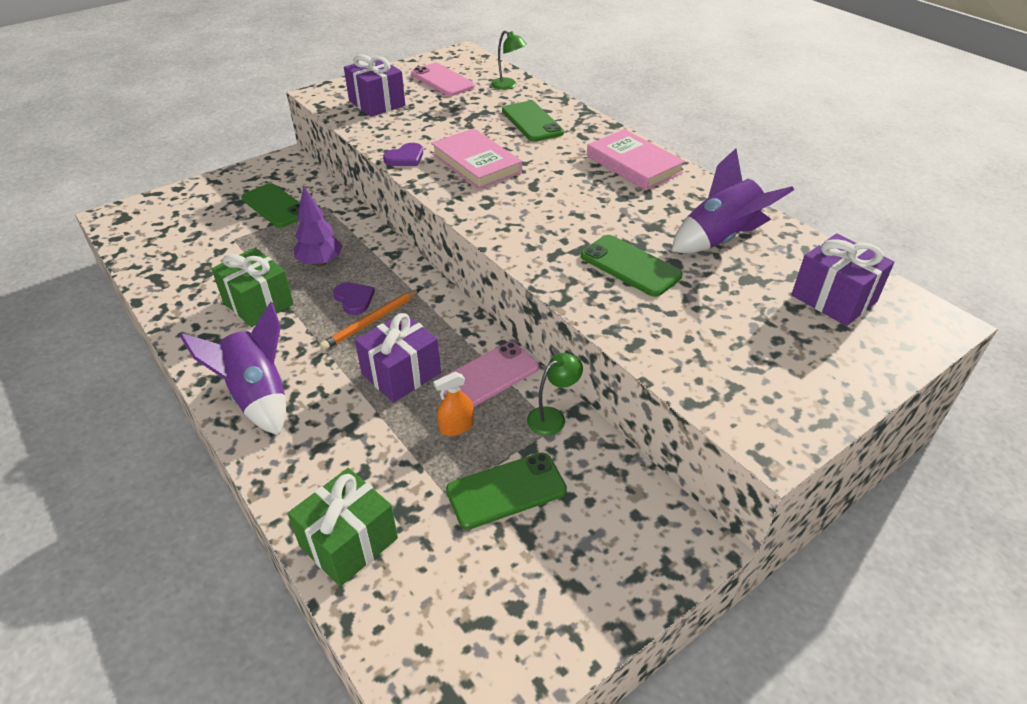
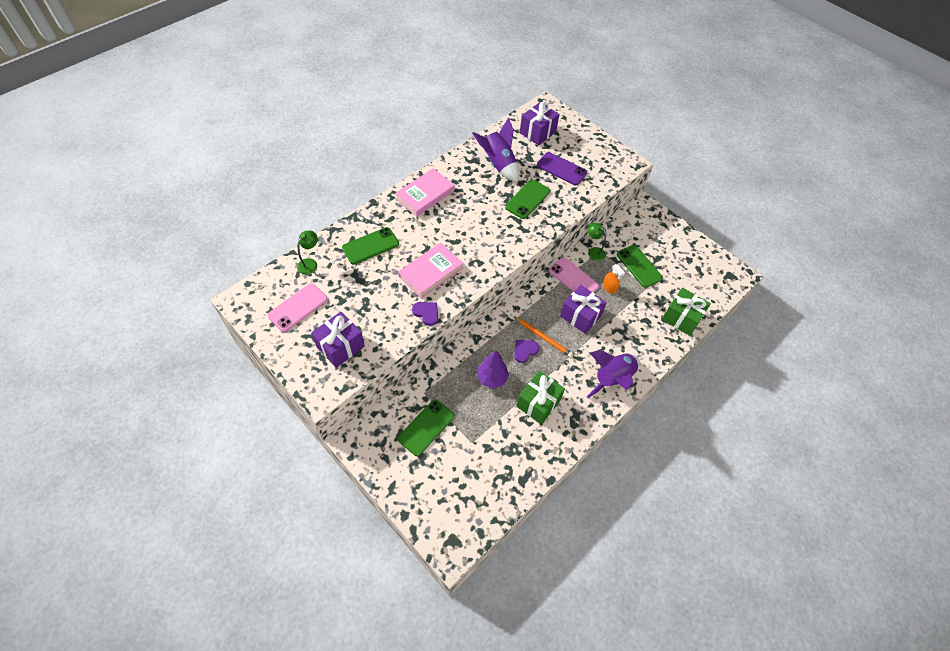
camera: 100 degrees left, 15 degrees up
none -> purple phone [537,152,587,185]

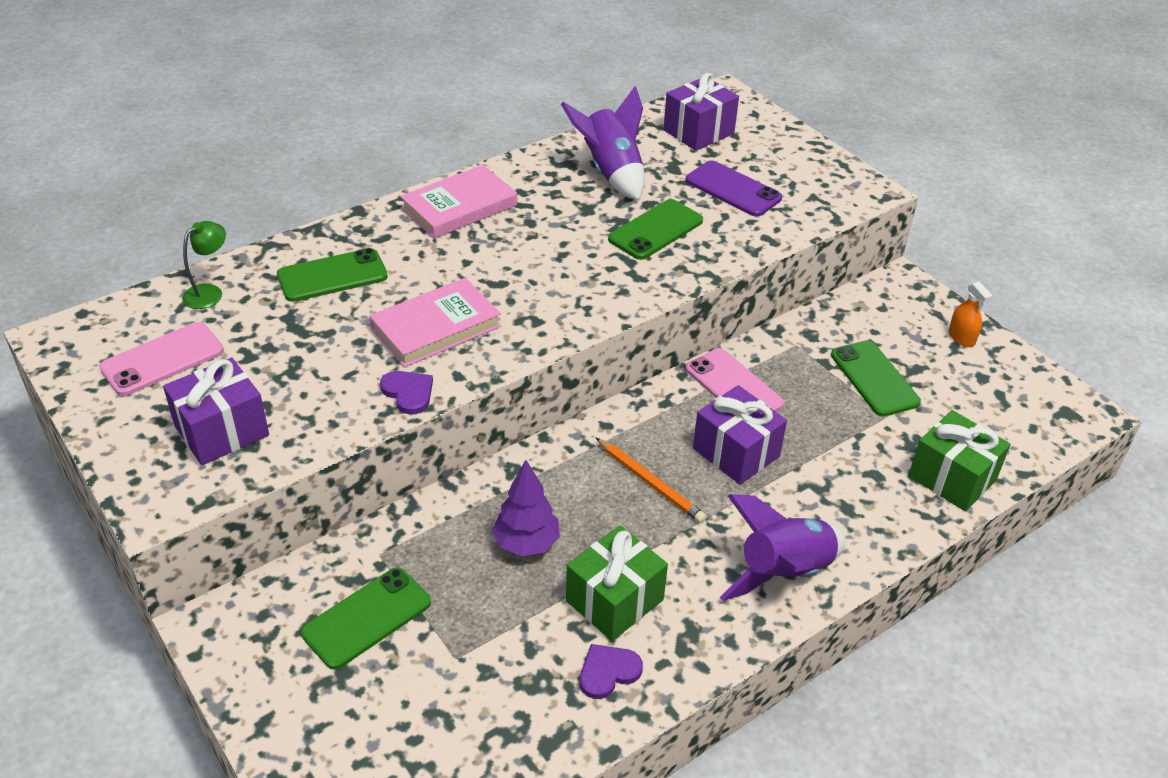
camera: 10 degrees right, 15 degrees down
purple heart [514,340,540,363] -> purple heart moved to [579,644,643,699]
green lamp [587,223,606,261] -> none
orange spray bottle [603,264,625,294] -> orange spray bottle moved to [949,282,993,347]

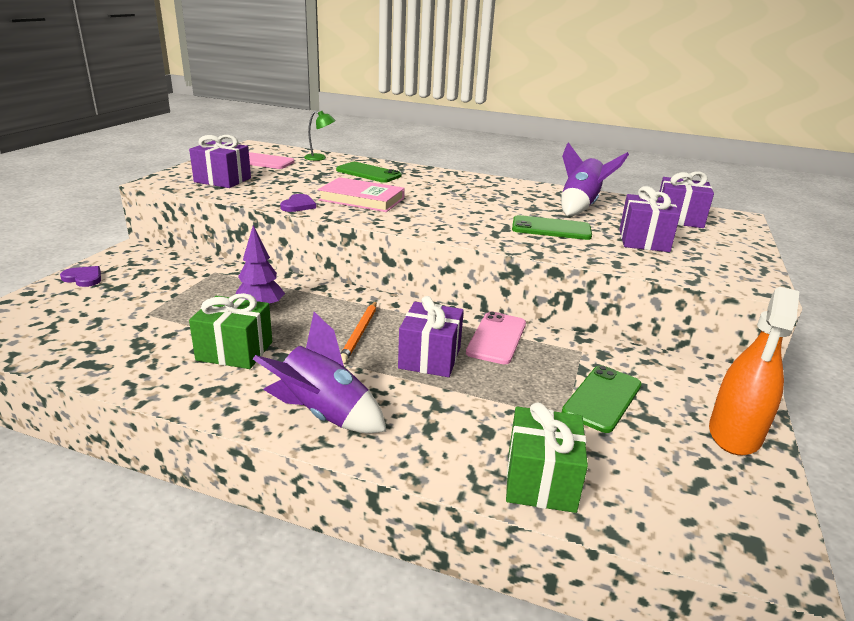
camera: 55 degrees right, 15 degrees down
green phone [301,567,431,669] -> none
pink book [400,165,517,239] -> none
purple heart [579,644,643,699] -> purple heart moved to [60,266,101,287]
purple phone [685,160,782,217] -> purple gift [619,186,680,252]
orange spray bottle [949,282,993,347] -> orange spray bottle [709,287,800,455], size x2.09

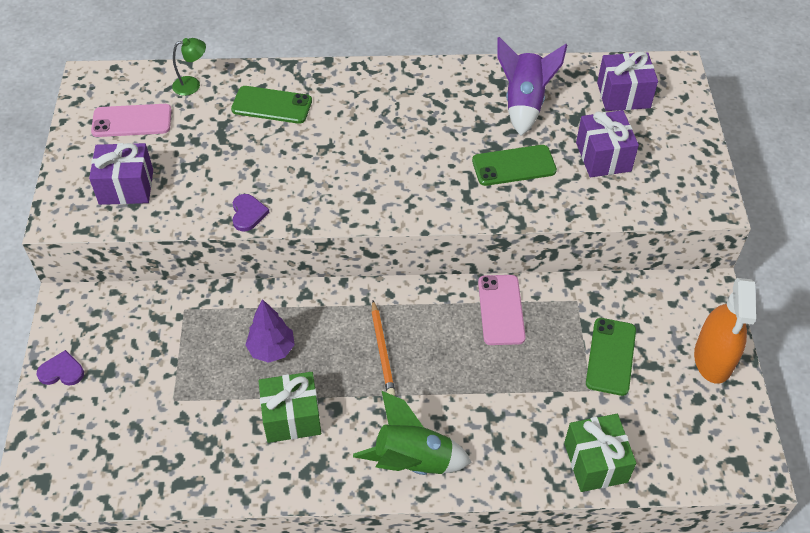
camera: 20 degrees left, 25 degrees up
purple rocket [253,312,387,433] -> green rocket [353,391,472,475]
pink book [318,177,405,212] -> none
purple gift [398,296,464,377] -> none

